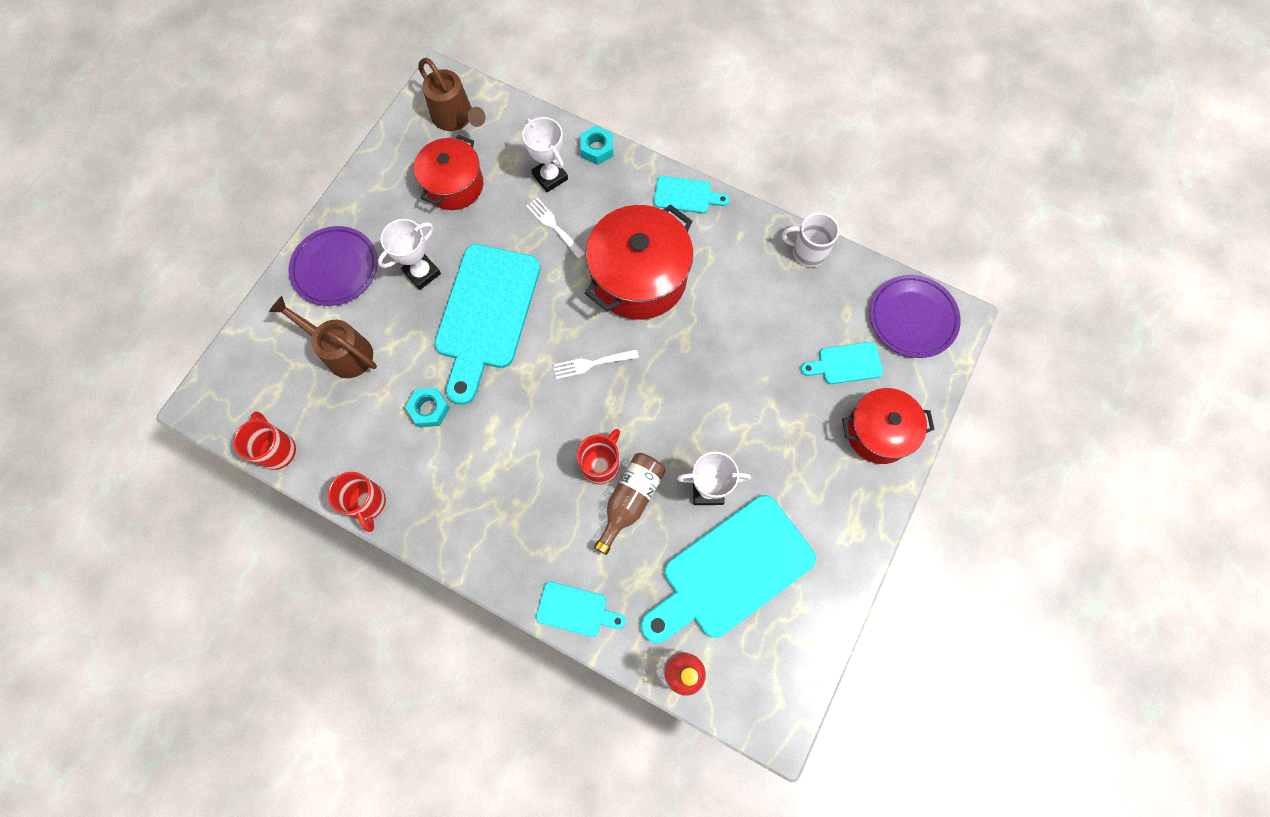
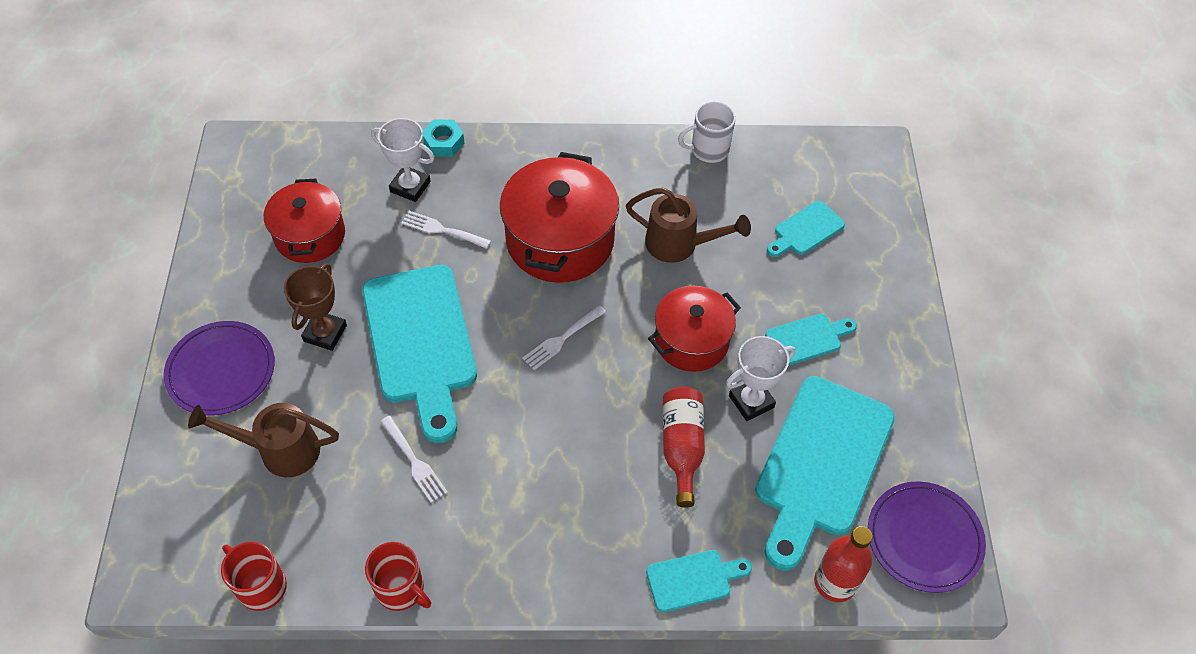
camera: 30 degrees left, 15 degrees down
white trophy [378,219,441,290] -> brown trophy [284,263,347,351]
turquoise nut [405,388,450,427] -> white fork [380,416,448,503]
brown watering can [418,58,486,131] -> brown watering can moved to [626,188,751,263]
red mug [577,429,620,484] -> none
brown bottle [594,453,666,555] -> red bottle [663,387,705,508]
turquoise cutting board [654,176,729,213] -> turquoise cutting board moved to [765,314,857,366]
red pot [842,388,935,464] -> red pot moved to [648,286,741,372]
purple plate [870,275,961,358] -> purple plate moved to [868,481,986,593]

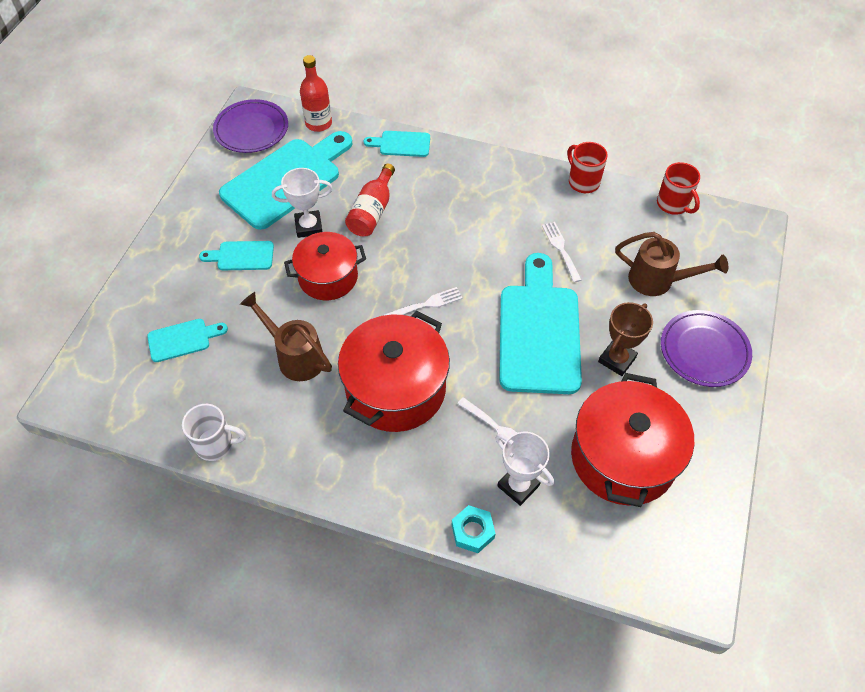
camera: 160 degrees left, 0 degrees up
red pot [264,179,345,263] -> red pot [571,373,694,507], size x1.54

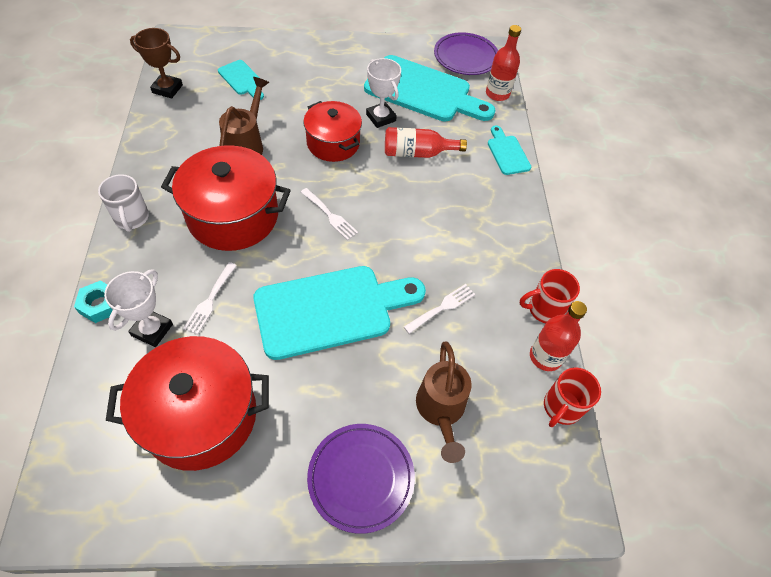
camera: 65 degrees right, 0 degrees up
white mug [182,404,246,461] -> white mug moved to [98,174,149,232]
turquoise cutting board [199,241,274,270] -> none
red mug [567,142,608,193] -> red mug turned 135 degrees counterclockwise [520,269,580,323]
brown trophy [598,302,653,376] -> brown trophy moved to [130,28,183,99]
none -> red bottle [530,301,587,371]

